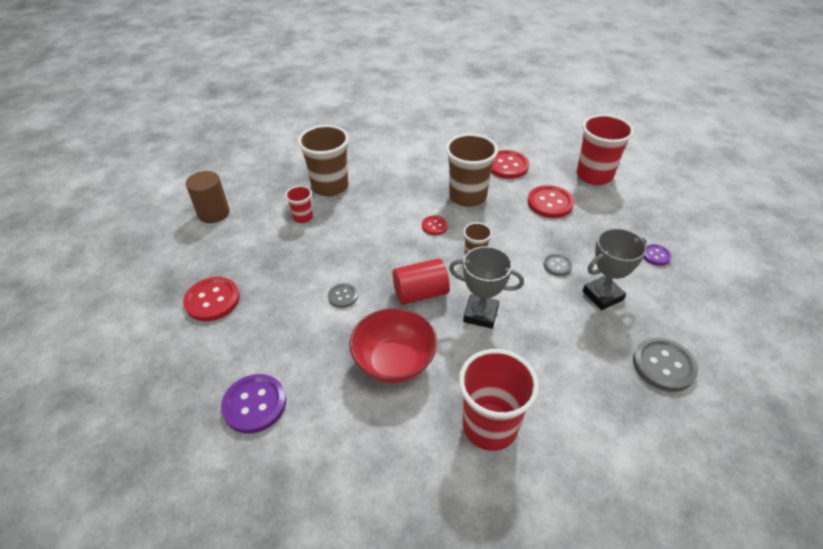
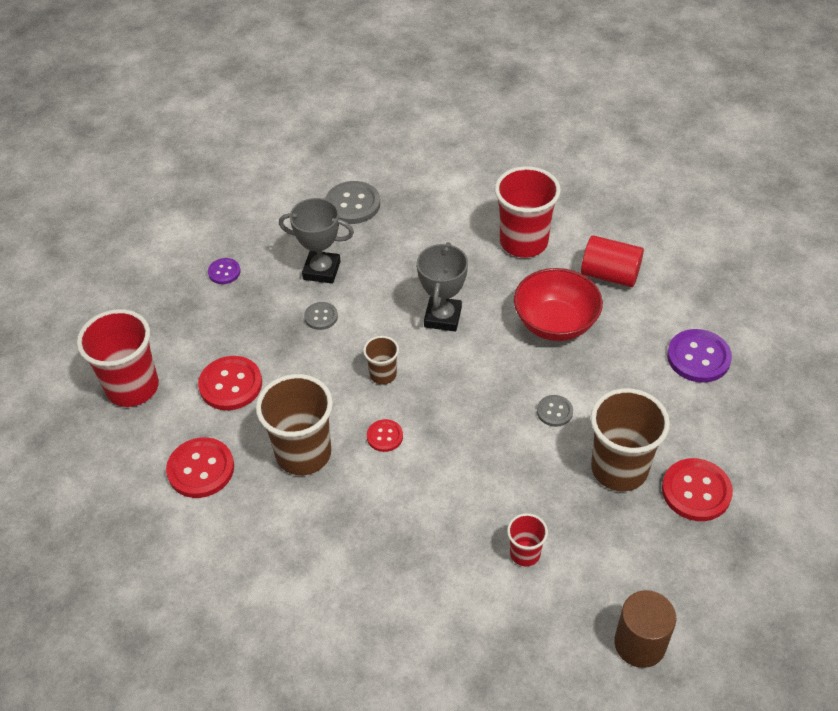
camera: 140 degrees left, 5 degrees up
brown cup [298,125,349,196] -> brown cup moved to [591,388,670,491]
red cylinder [392,258,450,305] -> red cylinder moved to [581,235,644,287]
grey trophy [449,246,524,329] -> grey trophy turned 45 degrees clockwise [417,242,468,332]

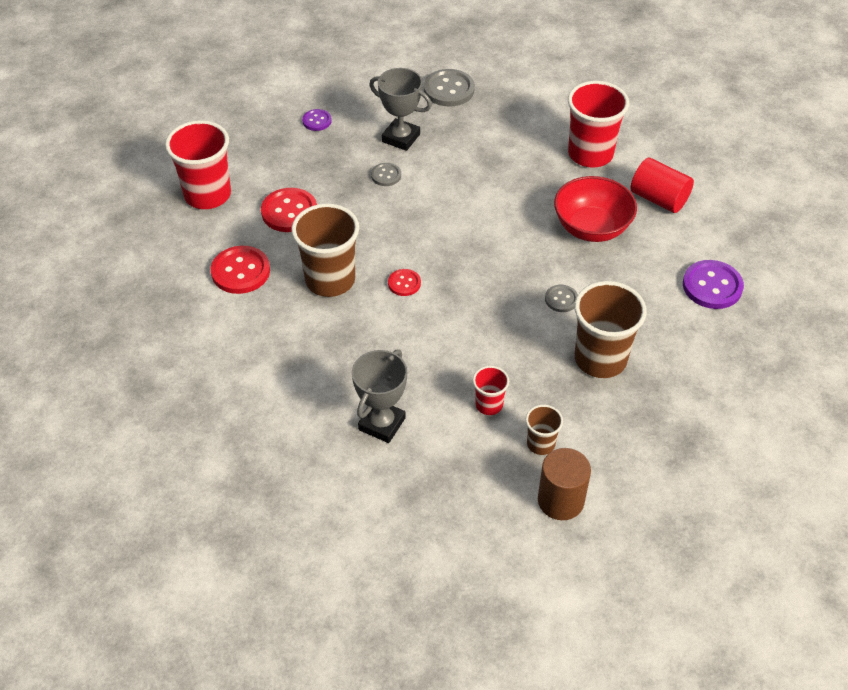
camera: 15 degrees right, 0 degrees up
brown cup [363,336,399,384] -> brown cup moved to [526,405,563,455]
grey trophy [417,242,468,332] -> grey trophy moved to [352,350,407,443]
red button [662,458,733,521] -> none

